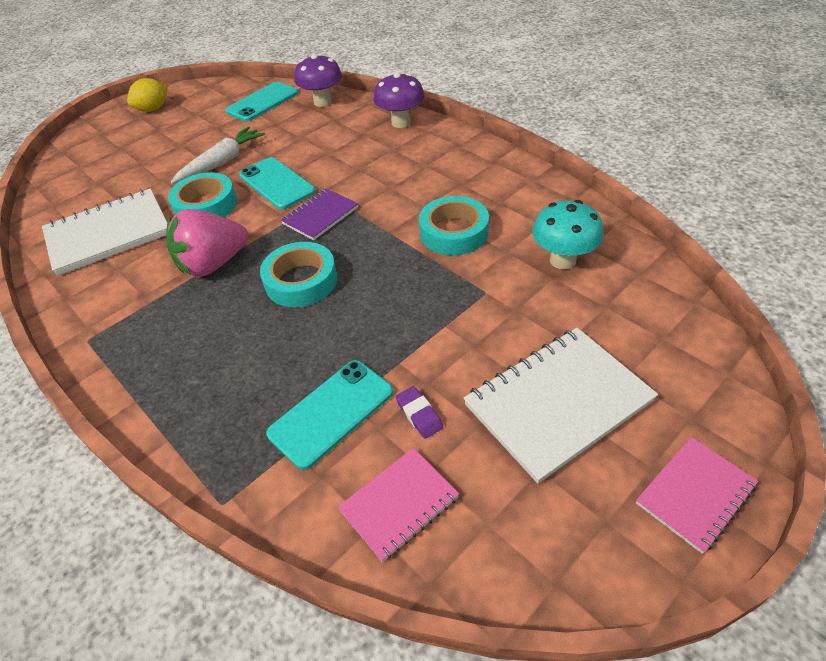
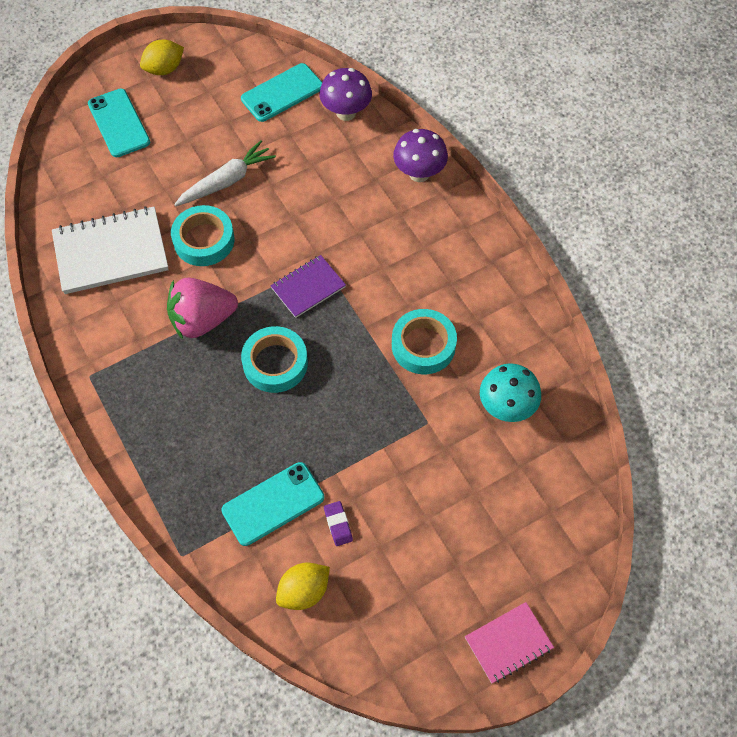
camera: 10 degrees right, 15 degrees up
turquoise phone [239,157,316,210] -> turquoise phone moved to [88,89,150,157]
pink notebook [338,448,459,562] -> yellow lemon [276,563,330,610]
white notebook [463,328,658,484] -> none

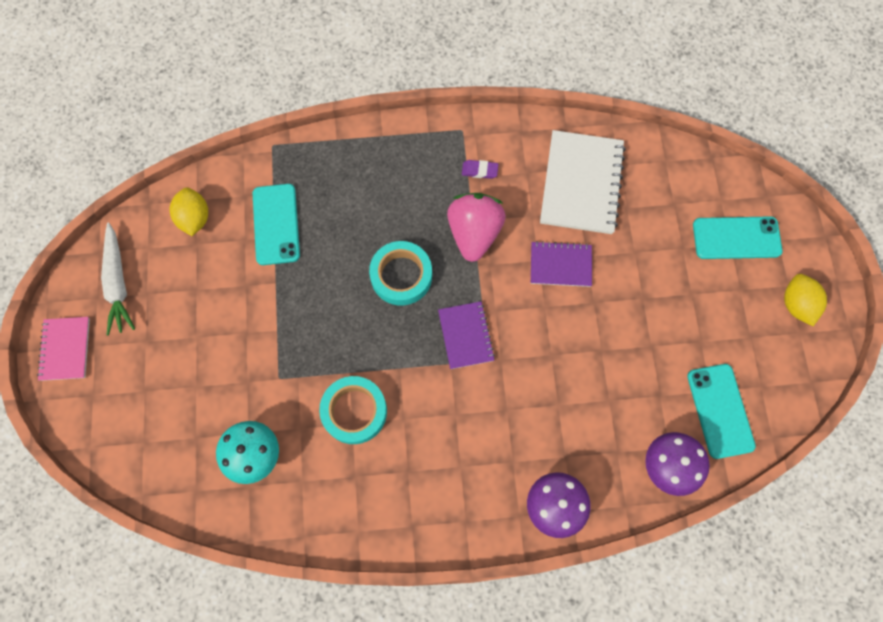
camera: 115 degrees right, 10 degrees up
turquoise tape [171,205,235,266] -> purple notebook [531,241,592,287]
white carrot [174,141,276,206] -> white carrot moved to [101,223,135,336]
purple eraser [324,501,353,546] -> purple eraser moved to [462,160,499,179]

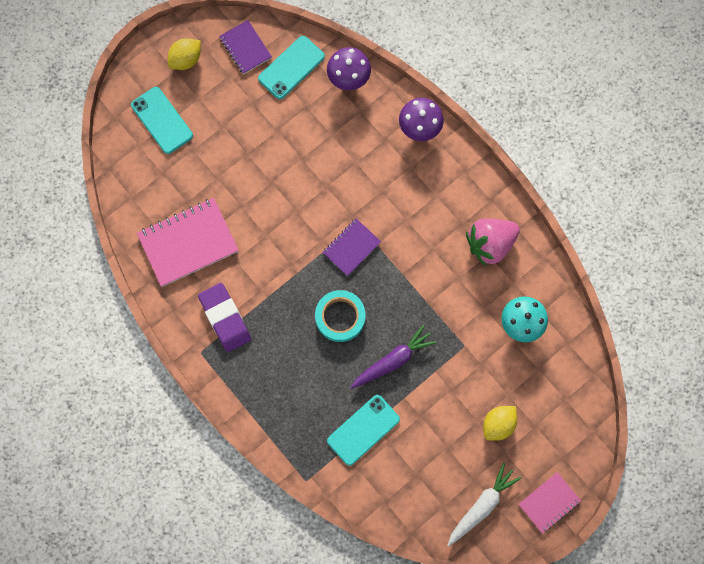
camera: 125 degrees left, 5 degrees up
yellow lemon [170,187,208,236] -> yellow lemon moved to [483,406,517,441]
turquoise tape [319,376,387,444] -> none
pink strawberry [447,193,506,262] -> pink strawberry moved to [466,218,520,266]
purple eraser [462,160,499,179] -> purple eraser [198,283,251,352], size x2.14
purple notebook [531,241,592,287] -> purple notebook moved to [219,20,272,74]
white notebook [540,130,626,234] -> pink notebook [137,198,239,287]
none -> purple carrot [350,324,437,389]

